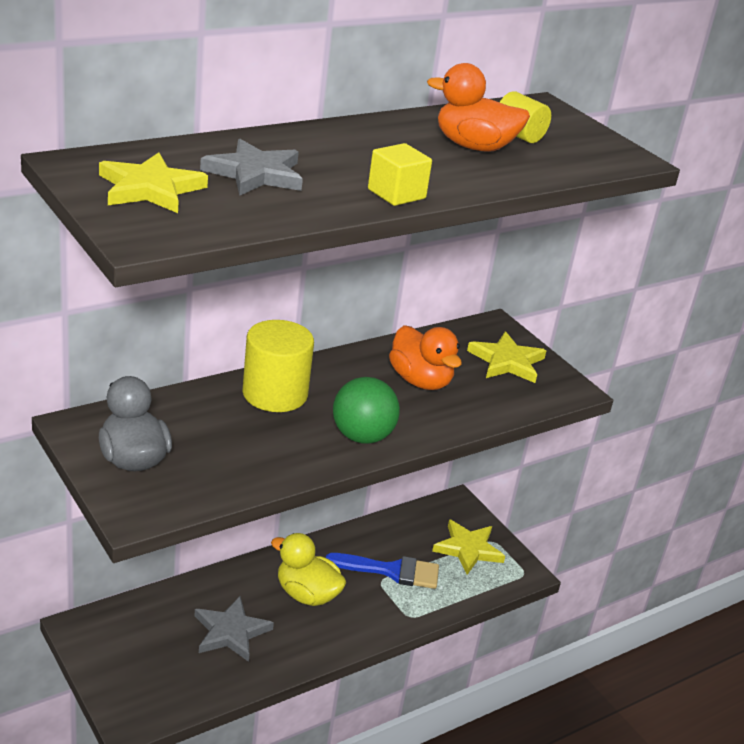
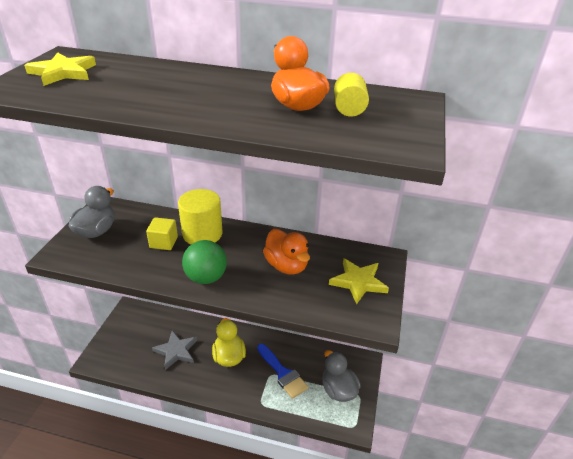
camera: 50 degrees right, 5 degrees up
grey star [200,139,303,196] -> none
yellow cube [368,143,432,206] -> yellow cube moved to [146,217,178,250]
orange duck [389,325,462,390] -> orange duck turned 45 degrees counterclockwise [263,229,310,275]
yellow star [432,519,505,575] -> grey duck [323,350,361,402]

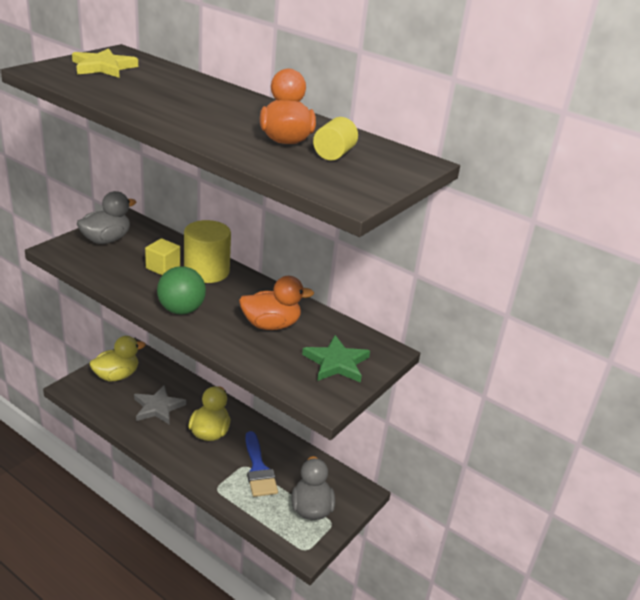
camera: 20 degrees right, 5 degrees down
orange duck [263,229,310,275] -> orange duck turned 90 degrees counterclockwise [239,276,314,330]
yellow star [329,258,389,304] -> green star [302,335,370,383]
none -> yellow duck [90,336,146,382]

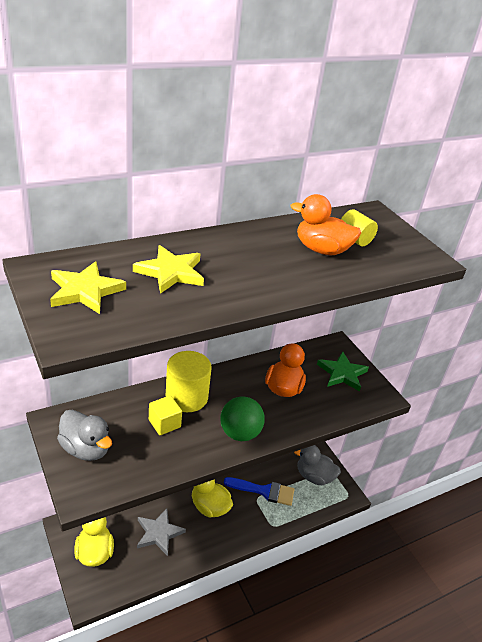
camera: 65 degrees left, 5 degrees up
grey duck [77,191,136,244] -> grey duck turned 150 degrees clockwise [57,410,112,461]
none -> yellow star [133,245,204,294]

